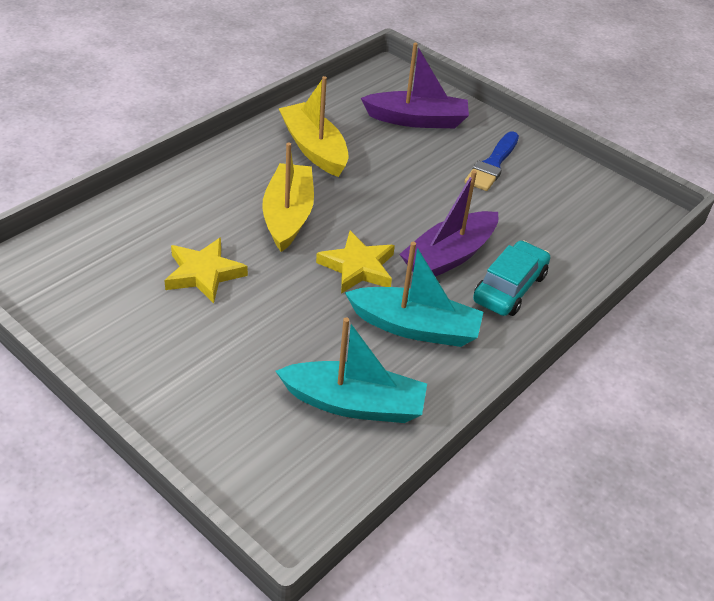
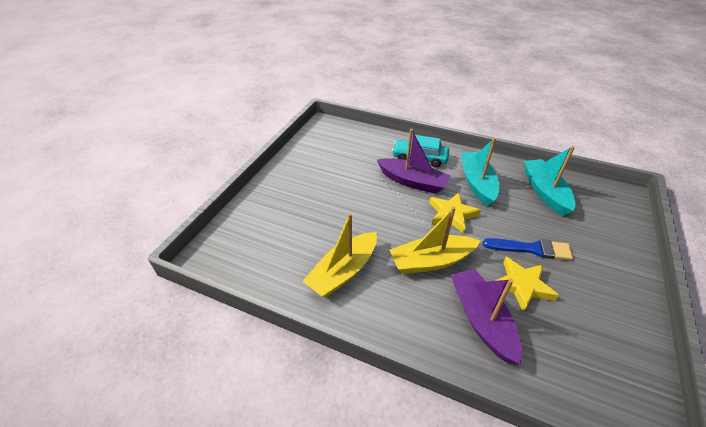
camera: 105 degrees left, 0 degrees up
purple boat [361,43,469,128] -> purple boat moved to [451,269,522,365]
blue brush [465,131,519,191] -> blue brush moved to [483,238,573,260]

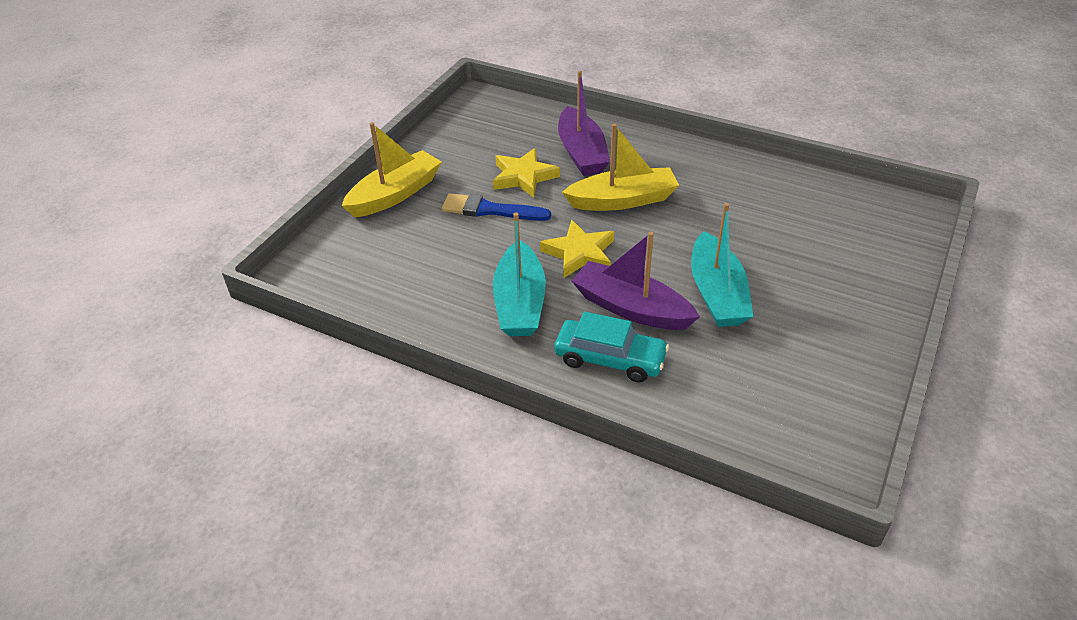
camera: 175 degrees left, 0 degrees up
yellow boat [303,213,377,297] -> yellow boat moved to [342,122,442,217]
turquoise boat [523,146,576,216] -> turquoise boat moved to [691,203,754,327]

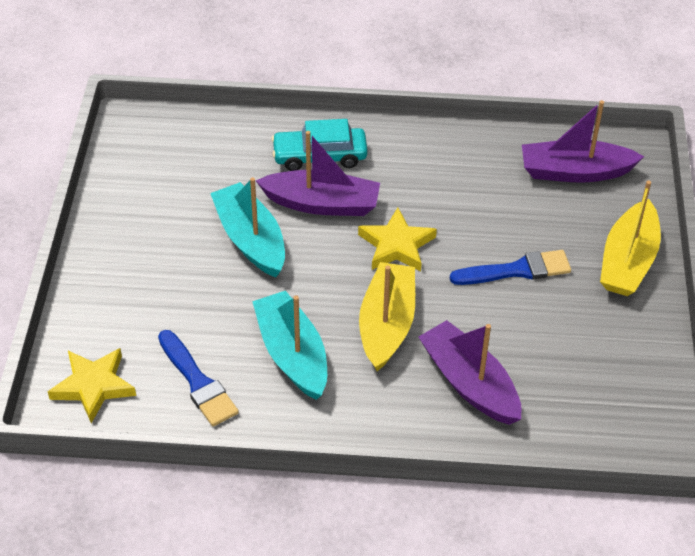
camera: 155 degrees right, 5 degrees up
yellow star [493,148,560,198] -> yellow star moved to [47,348,136,423]
turquoise boat [493,213,546,336] -> turquoise boat moved to [252,291,327,400]
yellow boat [562,124,679,211] -> yellow boat turned 135 degrees clockwise [359,262,415,371]
none -> blue brush [158,330,239,426]
none -> purple boat [522,100,644,183]

